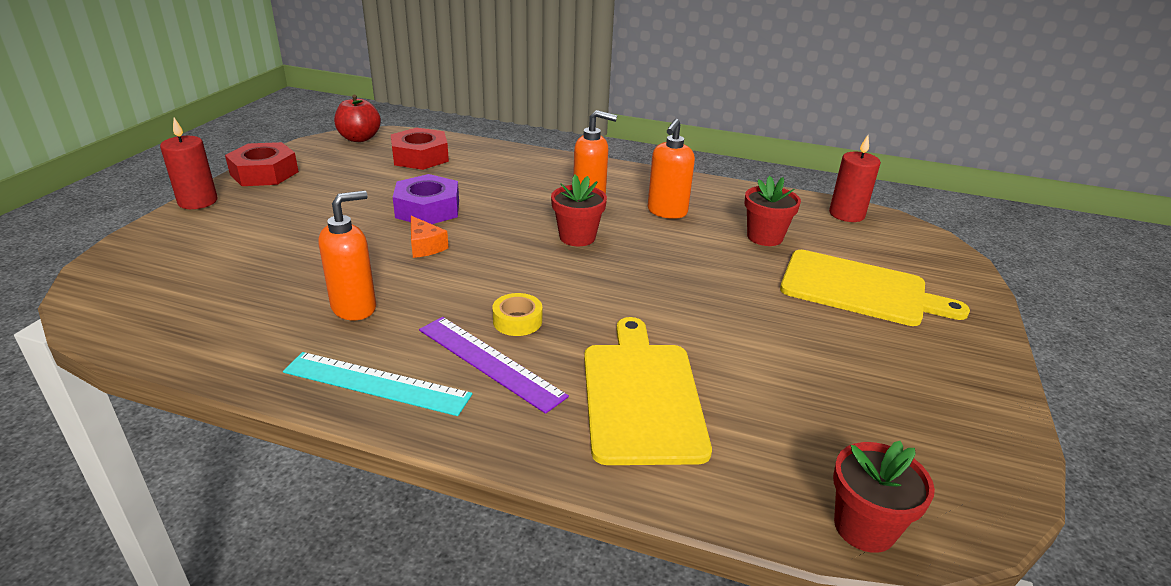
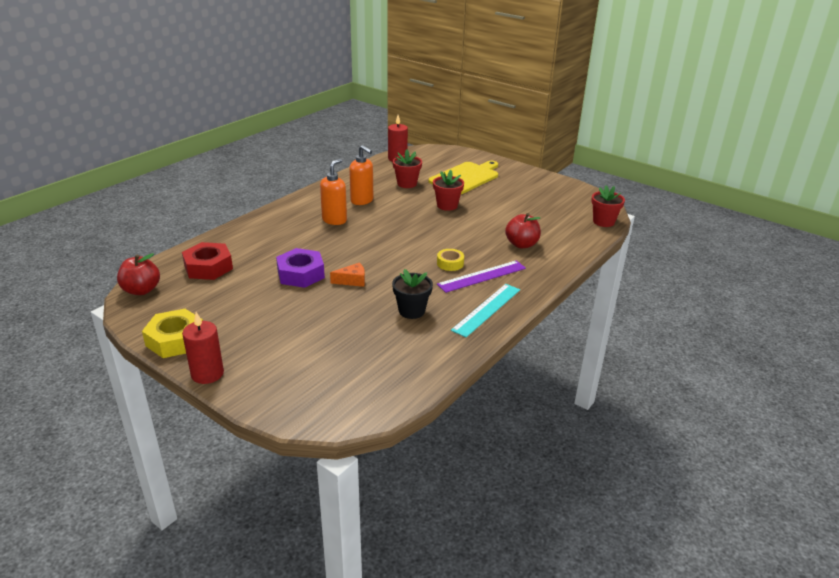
camera: 70 degrees left, 0 degrees up
red nut [225,142,299,186] -> yellow nut [142,309,203,358]
orange soap dispenser [319,191,376,320] -> black flower pot [392,269,433,319]
red flower pot [551,174,607,246] -> red flower pot moved to [433,170,464,211]
yellow cutting board [584,317,712,465] -> red apple [505,213,541,248]

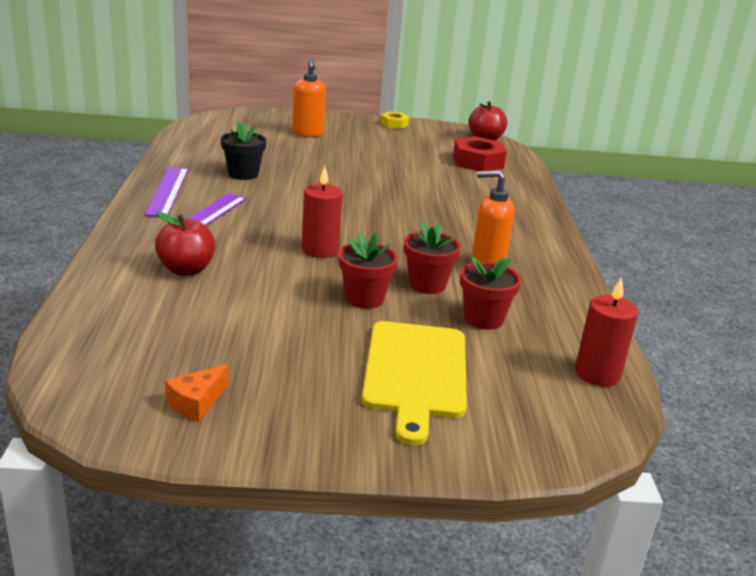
camera: 140 degrees right, 5 degrees down
yellow nut [142,309,203,358] -> yellow nut [381,112,409,129], size x0.56
red candle [182,312,224,384] -> red candle moved to [302,166,343,258]
purple nut [276,248,325,288] -> none
orange soap dispenser [320,159,347,225] -> orange soap dispenser moved to [292,59,326,137]
orange cheese [330,263,365,287] -> orange cheese moved to [165,365,228,422]
yellow tape [437,249,464,271] -> none
turquoise ruler [451,284,520,337] -> purple ruler [144,167,189,217]
red flower pot [591,185,625,227] -> red flower pot moved to [404,222,461,294]

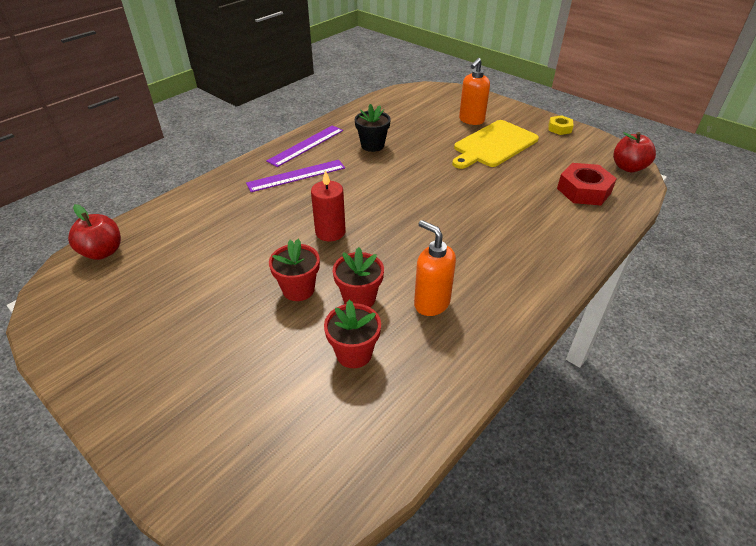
camera: 45 degrees right, 15 degrees up
red apple [155,212,215,276] -> red apple moved to [68,204,121,260]
orange cheese [165,365,228,422] -> none
yellow cutting board [361,321,467,445] -> yellow cutting board moved to [452,120,539,169]
red candle [575,277,638,386] -> none

